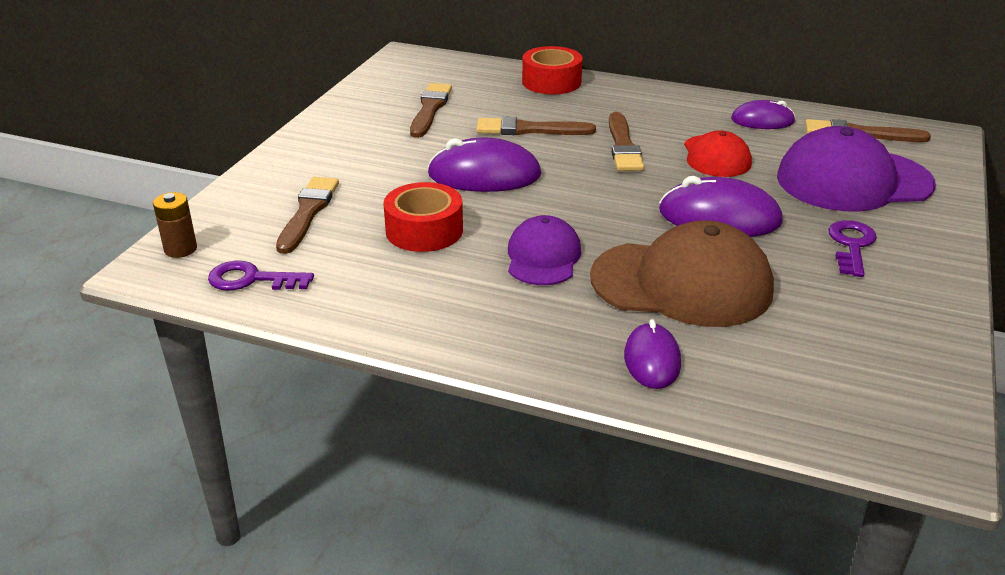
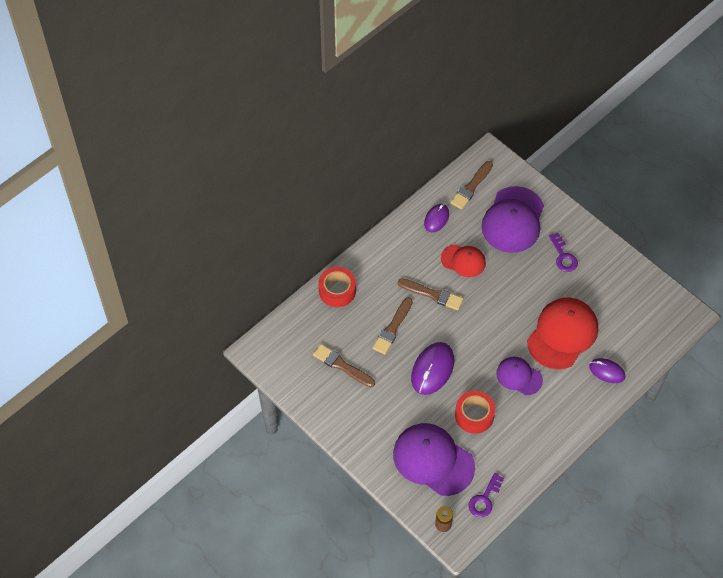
camera: 65 degrees left, 25 degrees up
brown brush [276,177,339,254] -> purple cap [393,423,475,496]
brown cap [590,220,774,327] -> red cap [527,297,598,370]
purple mouse [659,176,783,237] -> none
purple key [828,220,877,277] -> purple key turned 150 degrees counterclockwise [549,233,578,272]

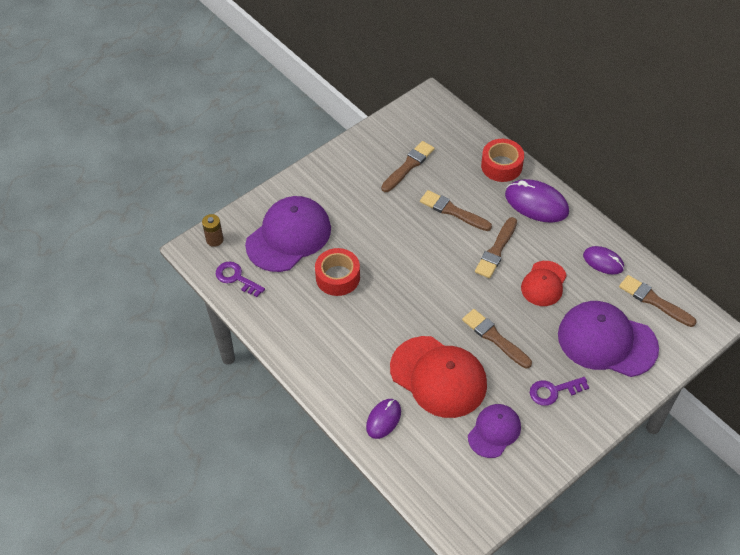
camera: 95 degrees right, 5 degrees down
purple mouse [411,342,454,395] -> purple mouse moved to [505,179,569,223]
purple cap [496,356,543,395] -> purple cap moved to [468,404,521,458]
none -> brown brush [462,309,532,368]

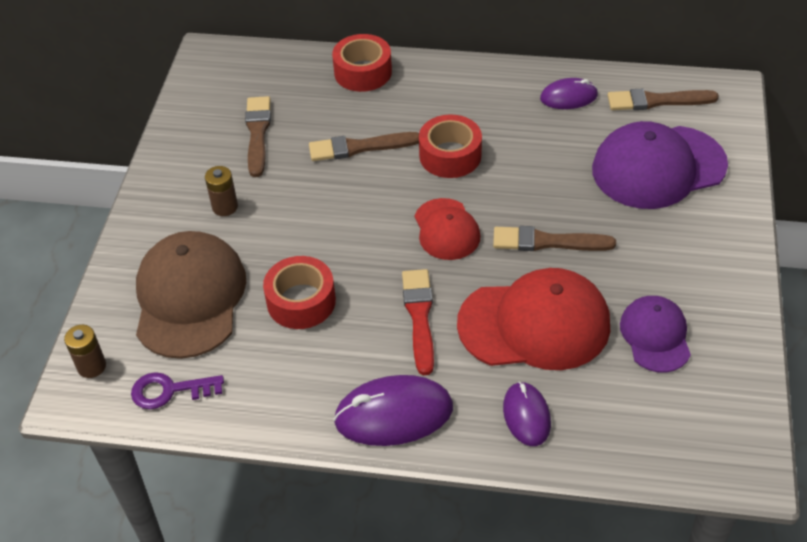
camera: 40 degrees left, 5 degrees down
purple cap [245,196,331,272] -> brown cap [136,231,246,359]
brown brush [475,217,517,278] -> red tape [419,114,482,178]
purple mouse [505,179,569,223] -> purple mouse moved to [333,375,453,446]
red cap [521,261,567,306] -> red cap moved to [415,198,481,260]
purple key [530,377,589,406] -> none
none -> brown battery [205,166,238,216]
none -> red brush [402,269,434,375]

